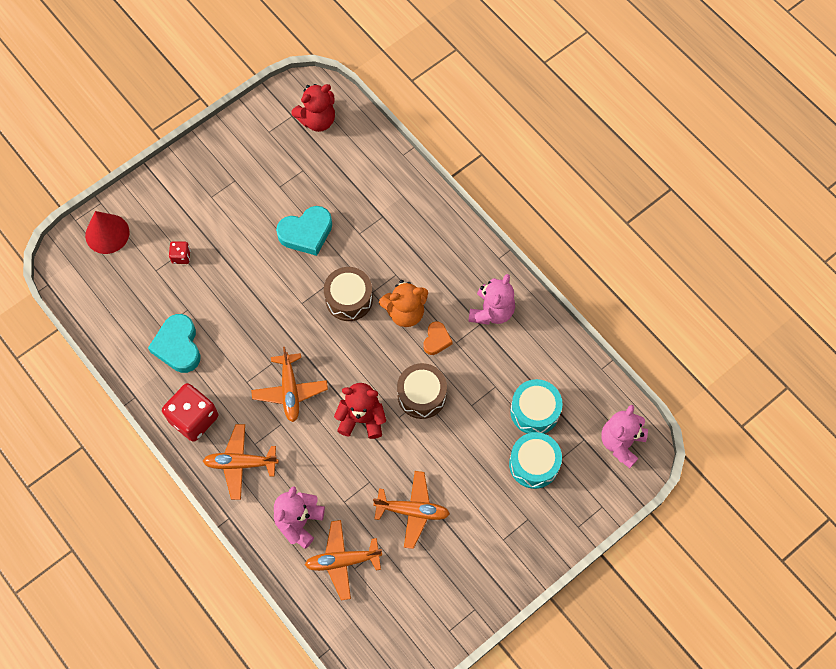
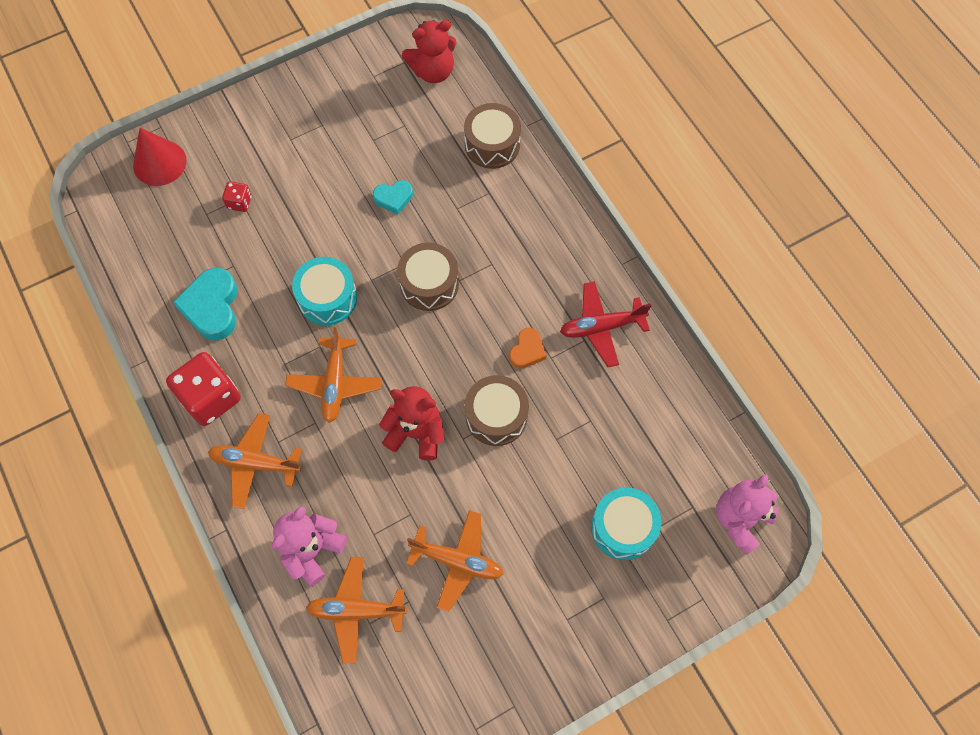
camera: 10 degrees right, 0 degrees up
turquoise heart [276,206,332,256] -> turquoise heart [373,180,413,215], size x0.58
orange teddy bear [379,280,428,327] -> none
pink teddy bear [468,274,515,325] -> red plane [560,281,652,367]
turquoise drum [510,379,563,434] -> turquoise drum moved to [292,257,357,325]
none -> brown drum [464,103,521,169]

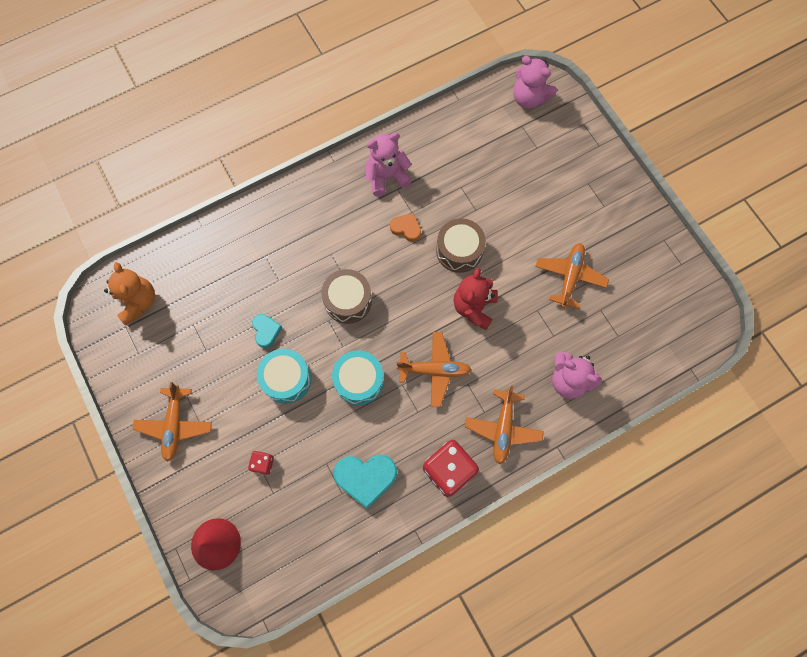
camera: 90 degrees left, 5 degrees up
orange plane [306,557,407,664] -> orange plane moved to [132,382,212,462]
red teddy bear [402,20,457,83] -> orange teddy bear [104,262,155,325]
brown drum [464,103,521,169] -> none
red plane [560,281,652,367] -> pink teddy bear [366,132,412,196]
turquoise drum [591,487,662,560] -> turquoise drum moved to [257,349,311,404]

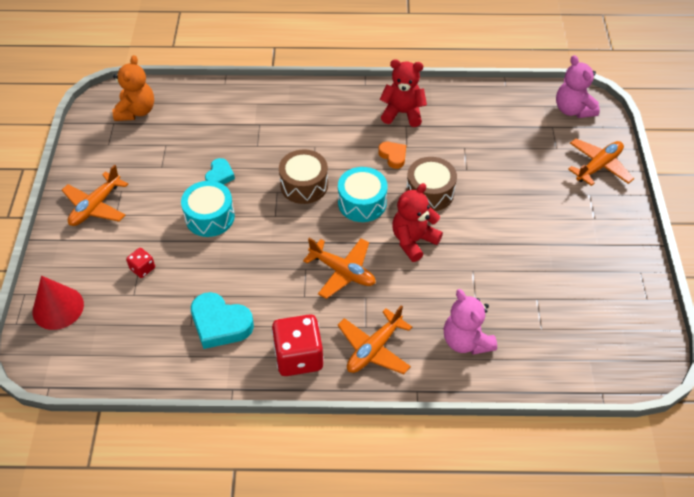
camera: 30 degrees right, 20 degrees down
turquoise drum [332,350,384,405] -> turquoise drum moved to [338,167,388,222]
pink teddy bear [366,132,412,196] -> red teddy bear [380,59,427,127]
orange plane [535,243,609,309] -> orange plane moved to [568,138,634,186]

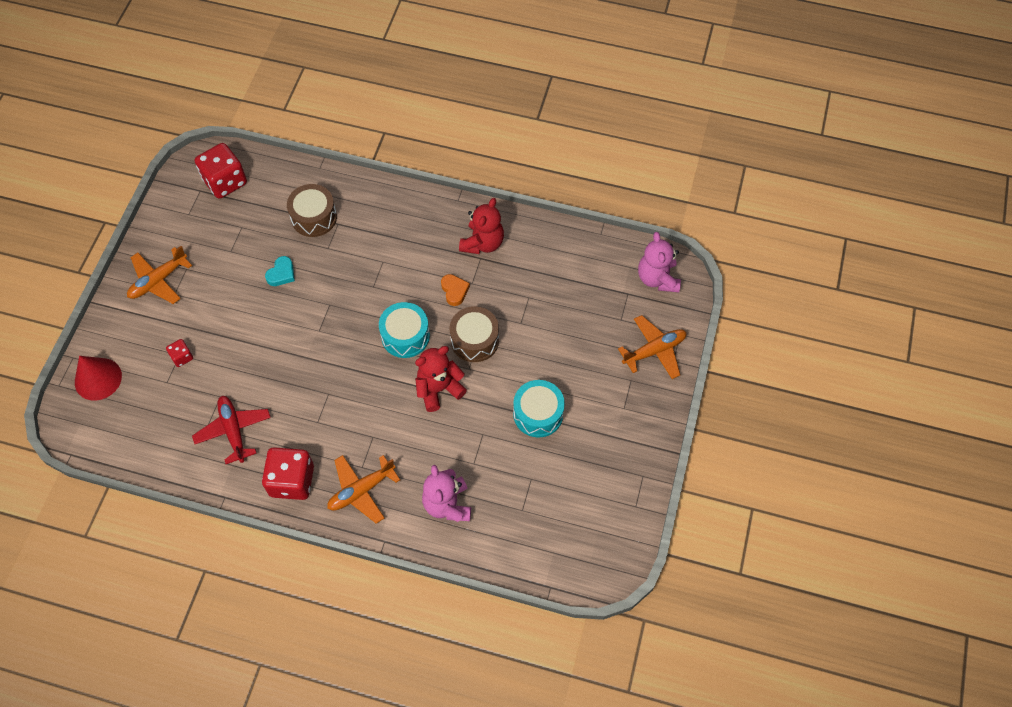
camera: 15 degrees right, 10 degrees up
orange teddy bear [112,55,154,121] -> red dice [195,143,247,199]
turquoise drum [181,181,235,237] -> turquoise drum moved to [513,380,565,438]
turquoise heart [191,292,254,349] -> red plane [192,396,271,464]
brown drum [279,149,328,204] -> brown drum moved to [287,184,337,237]
orange plane [303,238,376,299] -> none
red teddy bear [380,59,427,127] -> red teddy bear turned 90 degrees clockwise [459,198,504,254]

